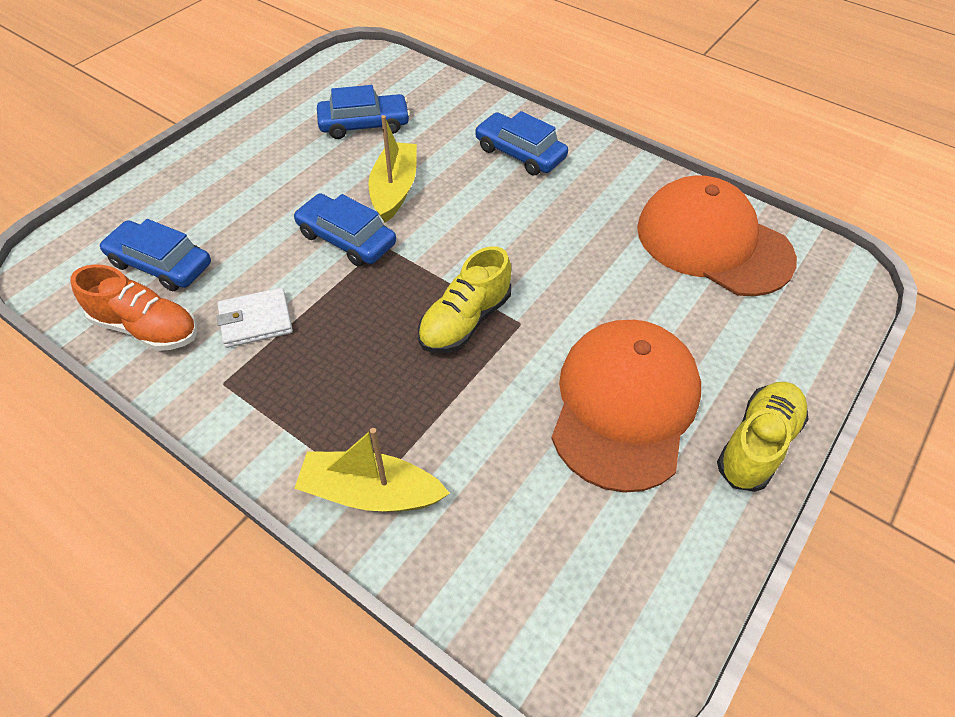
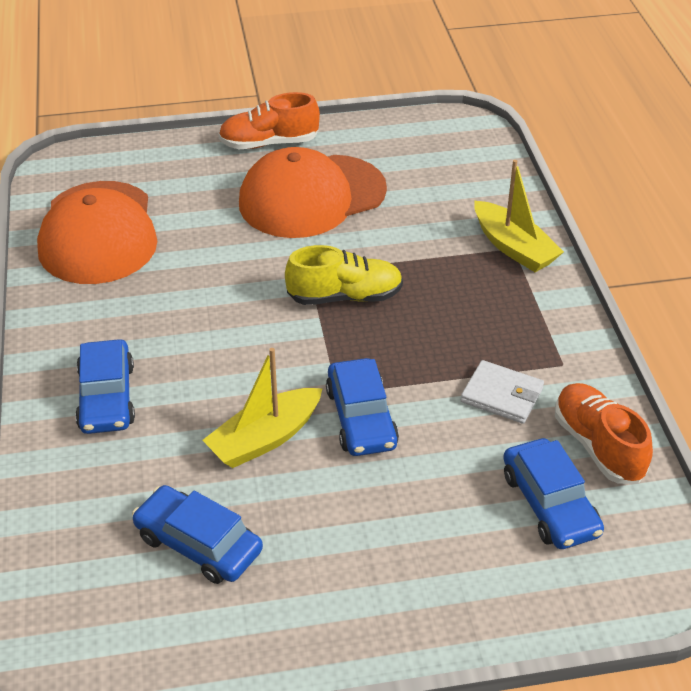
camera: 135 degrees left, 10 degrees down
yellow shoe [717,382,808,492] -> orange shoe [218,92,320,149]

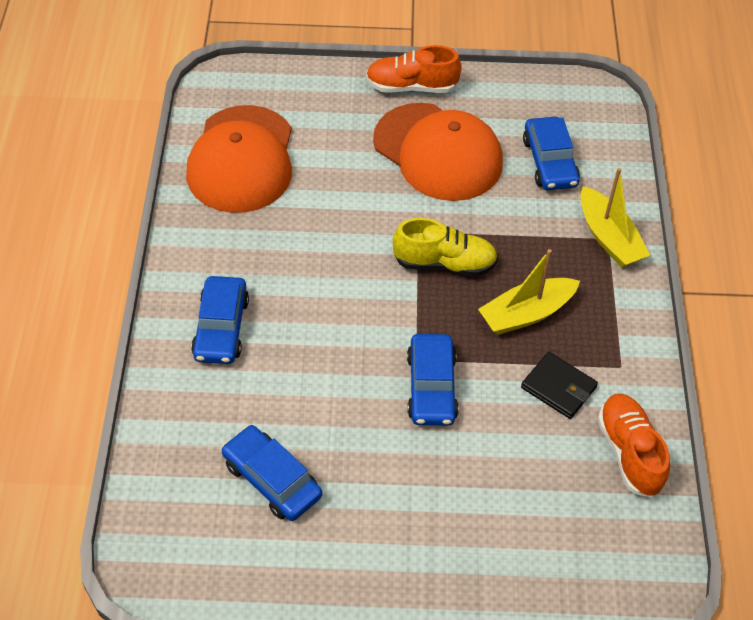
camera: 10 degrees right, 10 degrees up
yellow boat [202,348,323,468] -> yellow boat moved to [478,249,580,335]
orange cap [239,147,387,238] -> orange cap turned 120 degrees counterclockwise [373,103,503,201]
white wallet [461,360,544,424] -> black wallet [521,352,598,419]
blue car [503,438,604,549] -> blue car moved to [523,117,580,190]

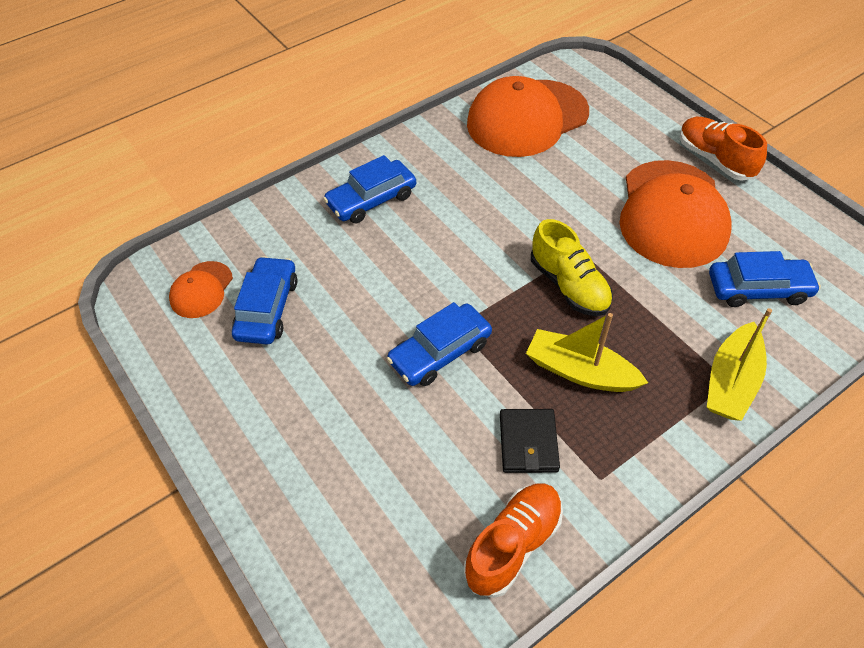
camera: 55 degrees right, 0 degrees up
blue car [523,117,580,190] -> blue car turned 135 degrees counterclockwise [709,251,821,307]
none -> orange cap [169,261,233,318]

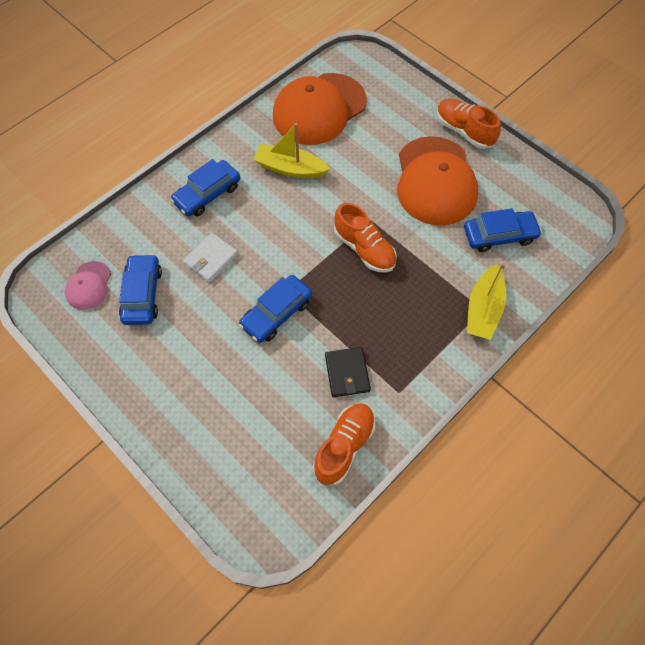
camera: 10 degrees left, 10 degrees up
orange cap [169,261,233,318] -> pink cap [65,261,111,310]
yellow boat [526,313,648,392] -> yellow boat moved to [253,123,330,178]
yellow shoe [531,219,613,316] -> orange shoe [334,203,397,273]
none -> white wallet [183,233,238,282]

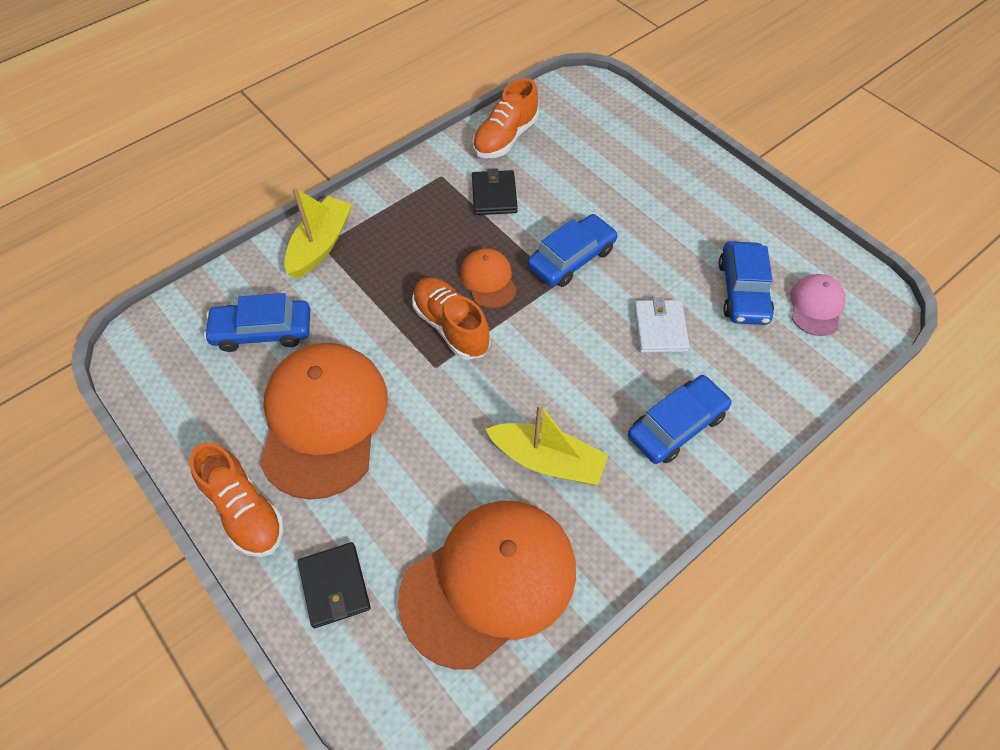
camera: 175 degrees left, 5 degrees down
white wallet [183,233,238,282] -> white wallet turned 45 degrees counterclockwise [634,297,690,353]
none -> black wallet [298,542,371,628]
none -> orange cap [460,248,517,308]

